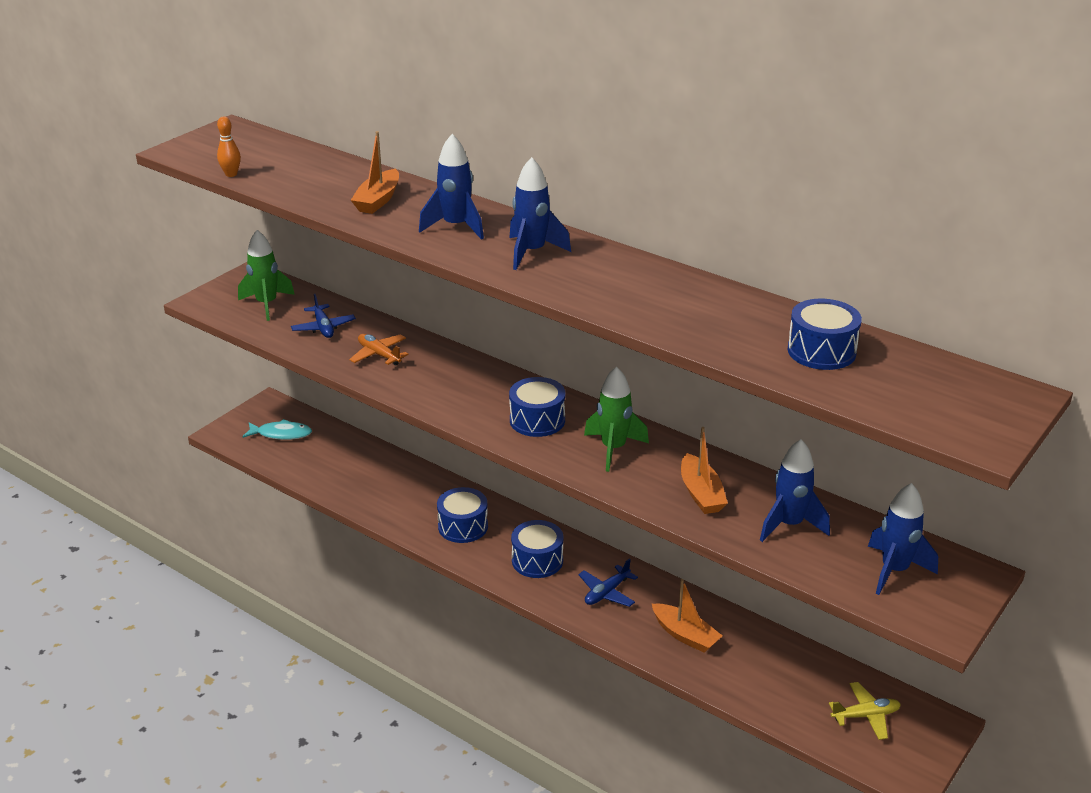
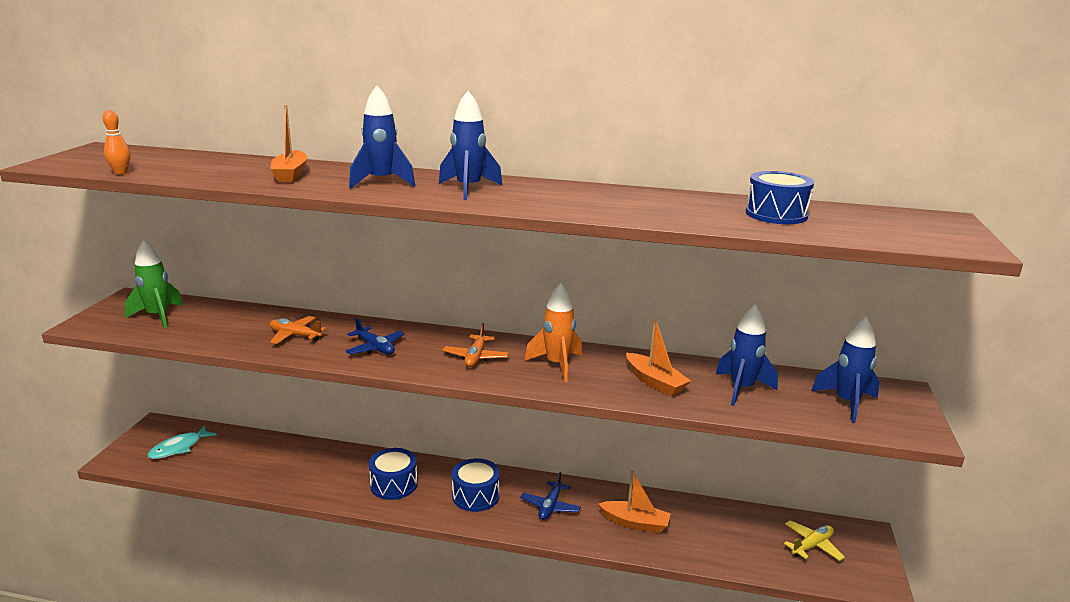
camera: 25 degrees left, 10 degrees down
turquoise fish [242,419,312,440] -> turquoise fish turned 150 degrees clockwise [147,426,217,459]
blue plane [291,294,356,338] -> blue plane moved to [345,317,405,355]
blue drum [509,377,565,437] -> orange plane [443,323,509,367]
green rocket [584,366,649,472] -> orange rocket [525,283,582,382]

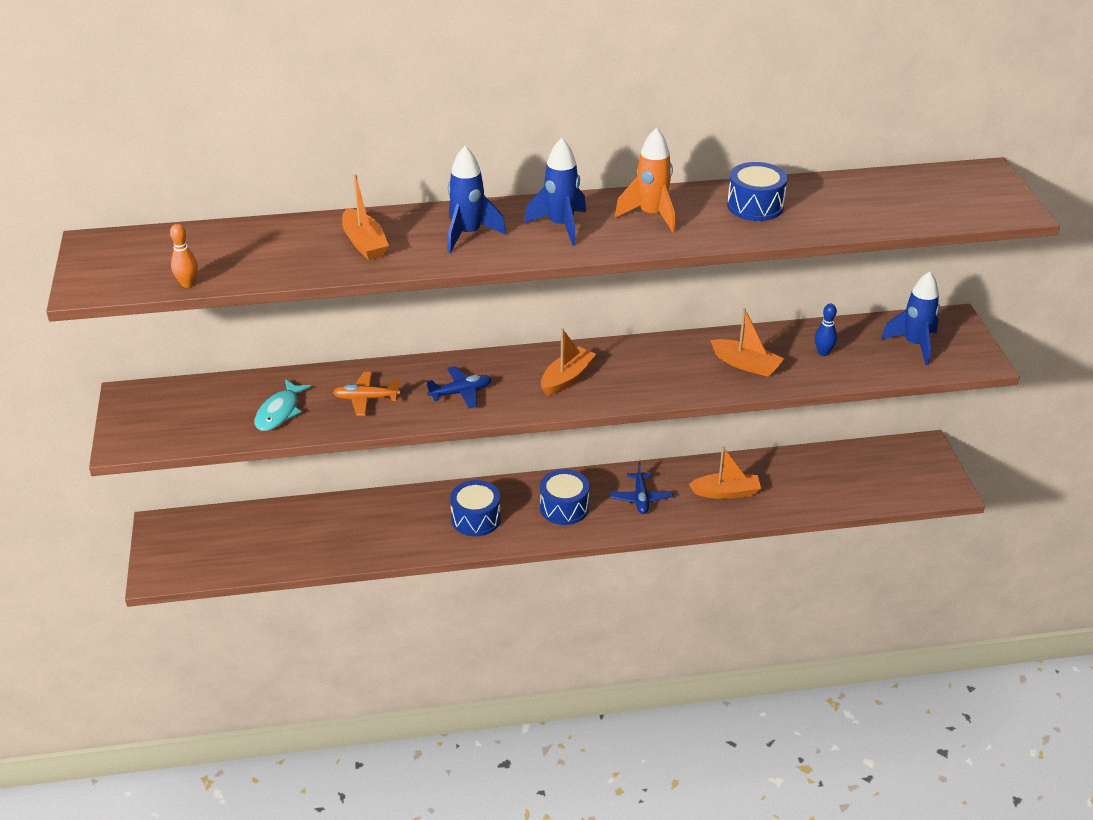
camera: 20 degrees left, 15 degrees up
green rocket [125,240,184,329] -> none
turquoise fish [147,426,217,459] -> turquoise fish moved to [255,379,311,431]
blue plane [345,317,405,355] -> blue plane turned 45 degrees counterclockwise [426,366,491,408]
orange plane [443,323,509,367] -> orange boat [541,328,596,396]
orange rocket [525,283,582,382] -> orange rocket moved to [615,128,676,233]
blue rocket [716,304,778,406] -> blue bowling pin [815,304,837,356]
blue drum [746,171,814,224] -> blue drum moved to [727,162,788,221]
yellow plane [784,520,845,561] -> none

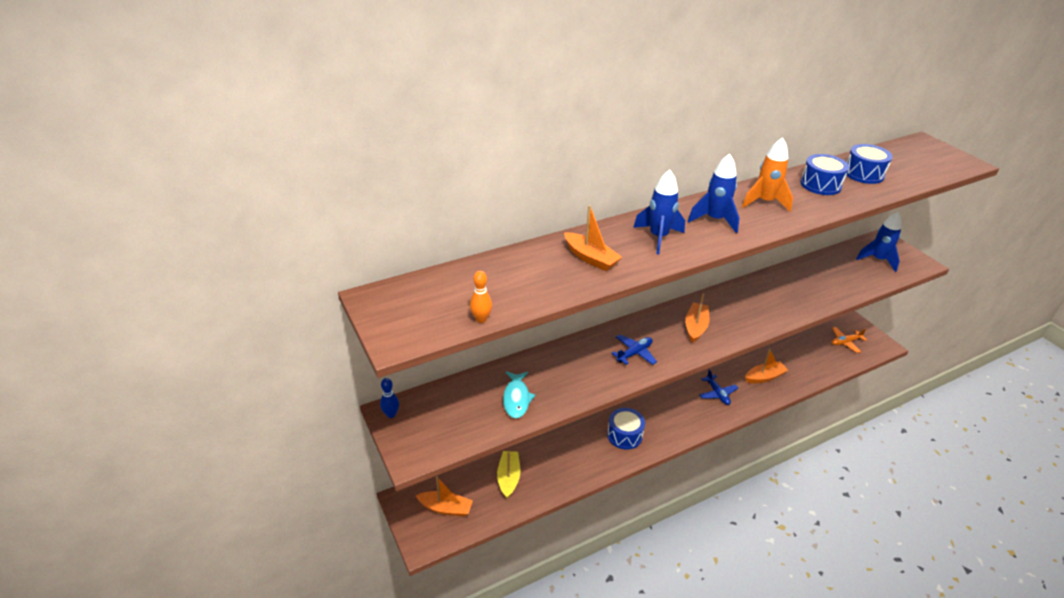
camera: 20 degrees left, 0 degrees up
orange plane [333,372,400,416] -> orange plane moved to [832,327,867,353]
blue drum [540,469,589,525] -> blue drum moved to [846,144,893,184]
orange boat [710,308,784,377] -> orange boat moved to [416,476,473,517]
blue bowling pin [815,304,837,356] -> blue bowling pin moved to [380,378,399,418]
none -> yellow boat [497,451,520,498]

